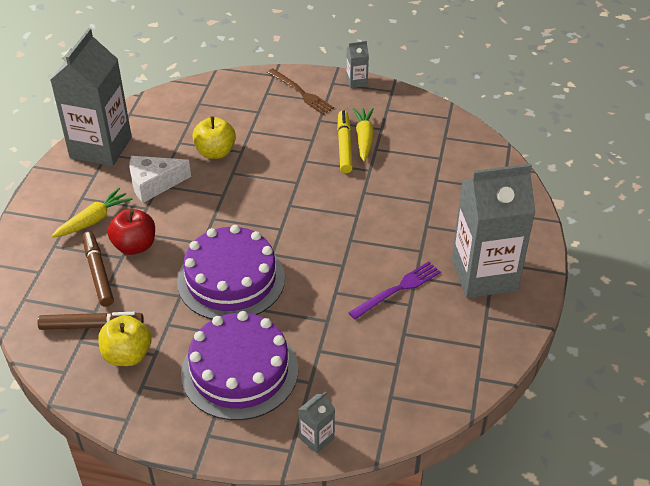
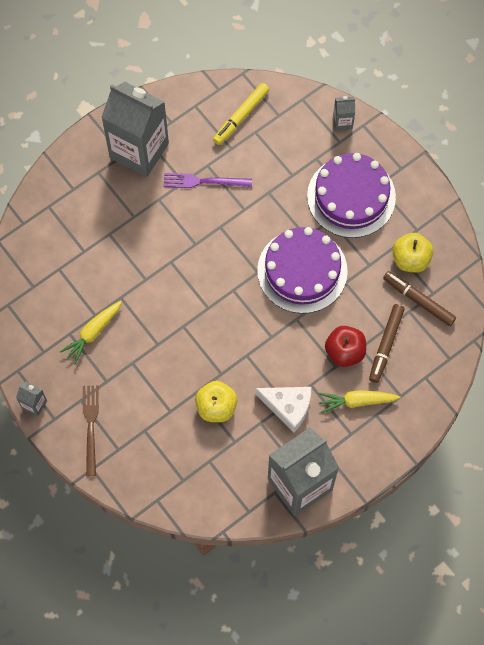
camera: 140 degrees left, 25 degrees up
yellow marker [337,110,353,173] -> yellow marker moved to [213,83,269,145]

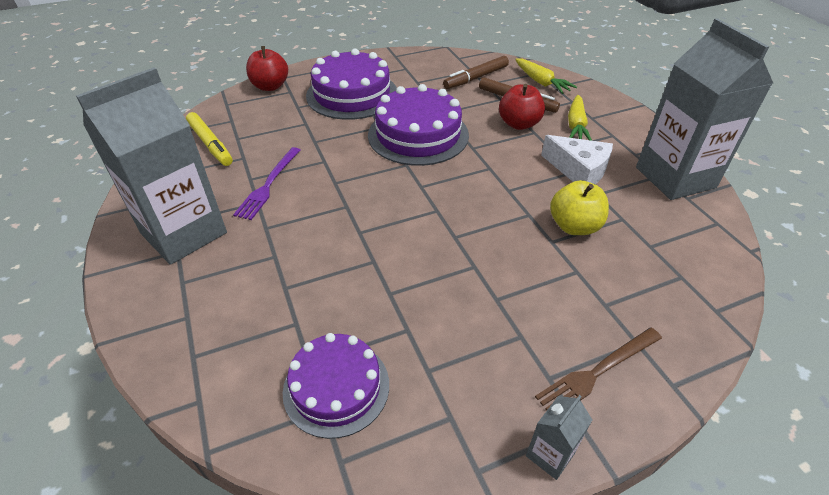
camera: 75 degrees left, 25 degrees down
yellow carrot [60,301,122,365] -> yellow carrot moved to [515,58,577,94]
brown fork [83,385,99,476] -> brown fork turned 45 degrees counterclockwise [535,328,662,410]
white cheese [255,387,311,433] -> white cheese turned 90 degrees clockwise [541,135,613,184]
grey carton [333,96,355,130] -> red apple [246,46,288,91]
yellow apple [392,233,434,272] -> none
none -> purple cake [283,333,389,439]

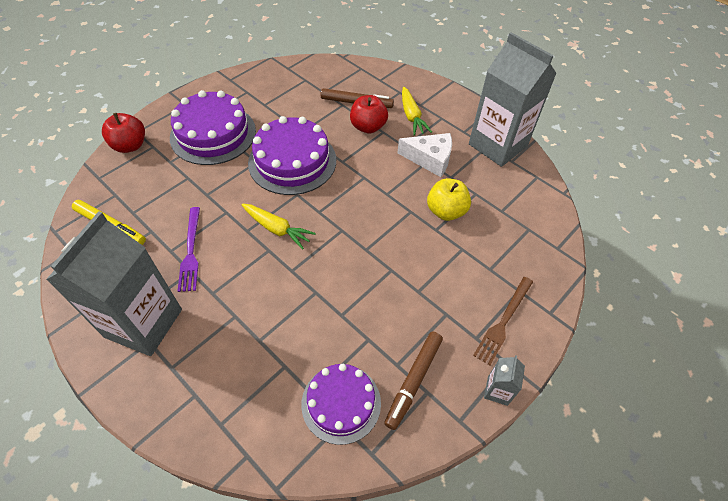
camera: 25 degrees left, 10 degrees up
brown marker [443,56,509,89] -> brown marker moved to [384,332,443,430]
yellow carrot [515,58,577,94] -> yellow carrot moved to [242,204,316,249]

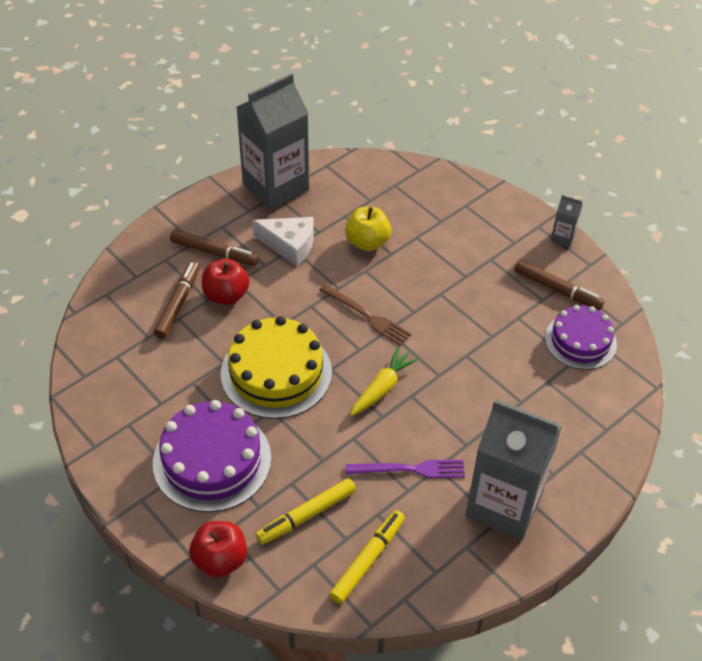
camera: 85 degrees left, 5 degrees down
purple cake [248,116,336,195] -> yellow cake [221,316,332,419]
white cheese [398,133,452,177] -> white cheese turned 90 degrees clockwise [252,217,314,267]
yellow carrot [402,87,432,136] -> brown marker [170,230,259,266]
brown fork [473,277,533,365] -> brown fork moved to [319,284,411,346]
none -> yellow marker [256,478,356,545]

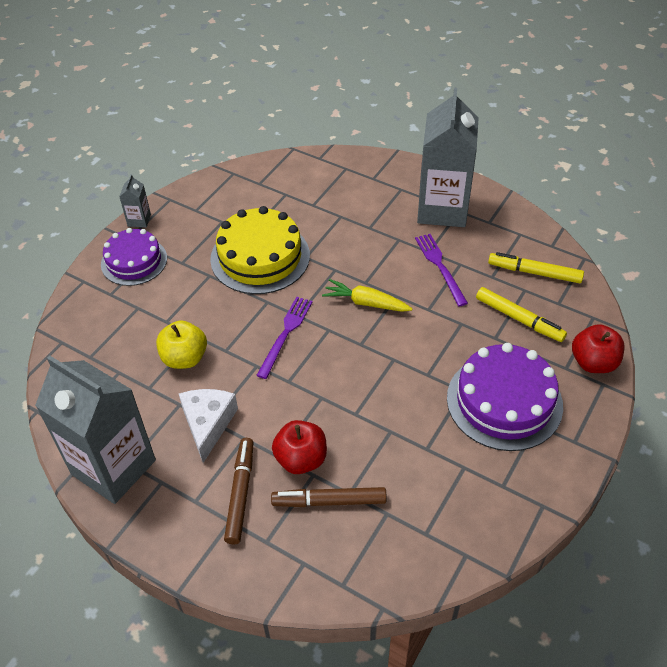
camera: 105 degrees left, 0 degrees up
yellow cake [221,316,332,419] -> yellow cake moved to [210,206,310,294]
brown fork [319,284,411,346] -> purple fork [256,297,313,379]
brown marker [514,260,604,310] -> none
purple cake [545,305,617,370] -> purple cake moved to [101,228,167,286]

